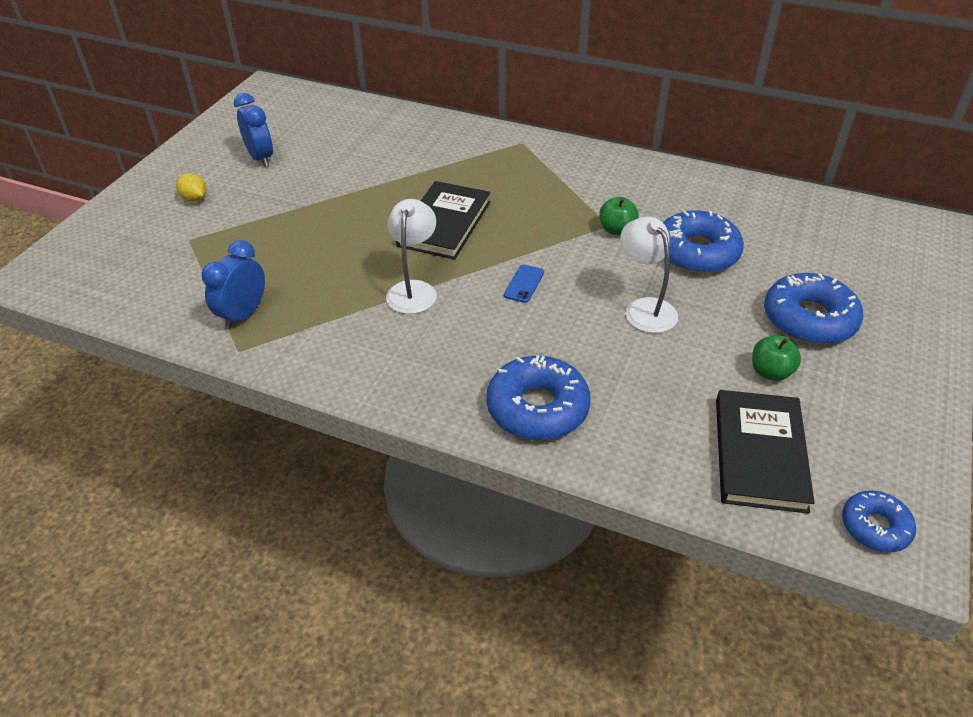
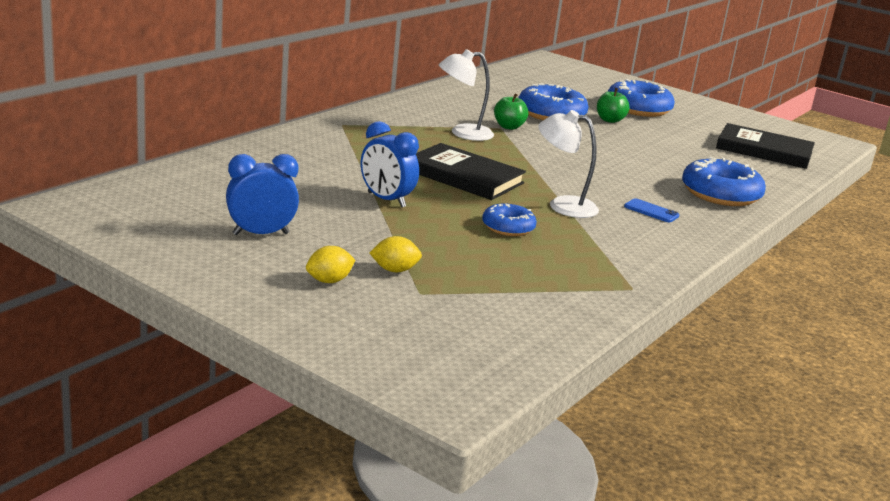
camera: 80 degrees left, 20 degrees down
blue clock [202,240,265,330] -> blue clock moved to [361,121,419,208]
blue phone [504,264,544,303] -> blue phone moved to [624,198,679,222]
white lamp [620,217,678,333] -> white lamp moved to [439,49,494,141]
green apple [752,336,801,381] -> green apple moved to [597,88,630,123]
blue donut [842,490,916,552] -> blue donut moved to [482,204,537,236]
none -> yellow lemon [370,236,422,272]

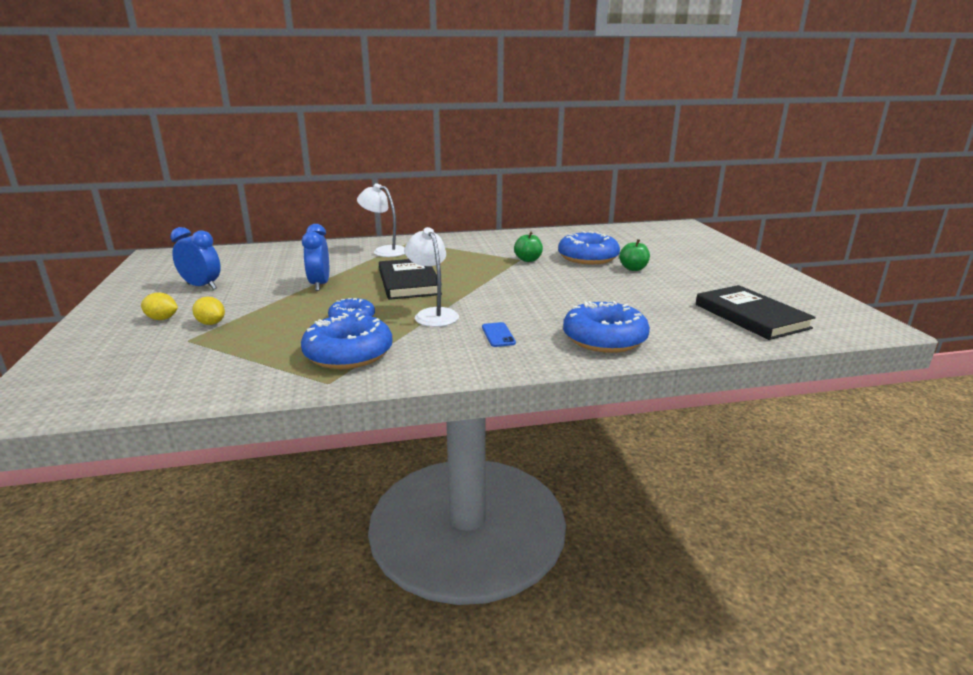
camera: 45 degrees right, 0 degrees up
white lamp [439,49,494,141] -> white lamp moved to [357,183,405,257]
blue donut [607,79,675,117] -> blue donut moved to [301,313,393,369]

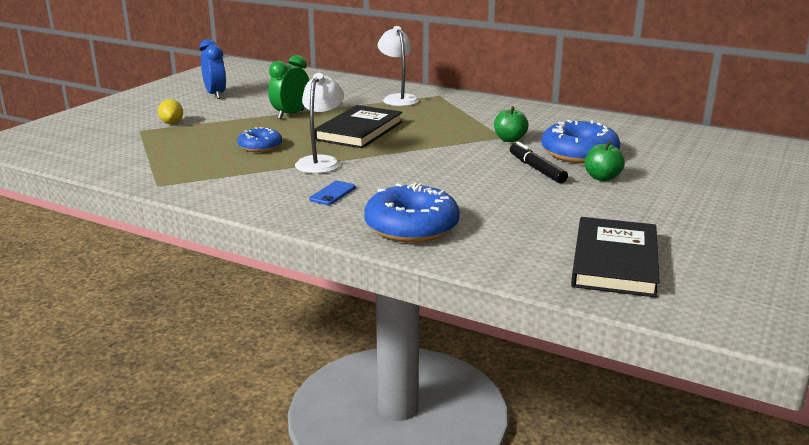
camera: 40 degrees right, 0 degrees up
yellow lemon [141,292,178,320] -> none
blue donut [301,313,393,369] -> none
blue clock [302,224,329,291] -> green clock [268,55,309,119]
none -> black marker [510,142,568,183]

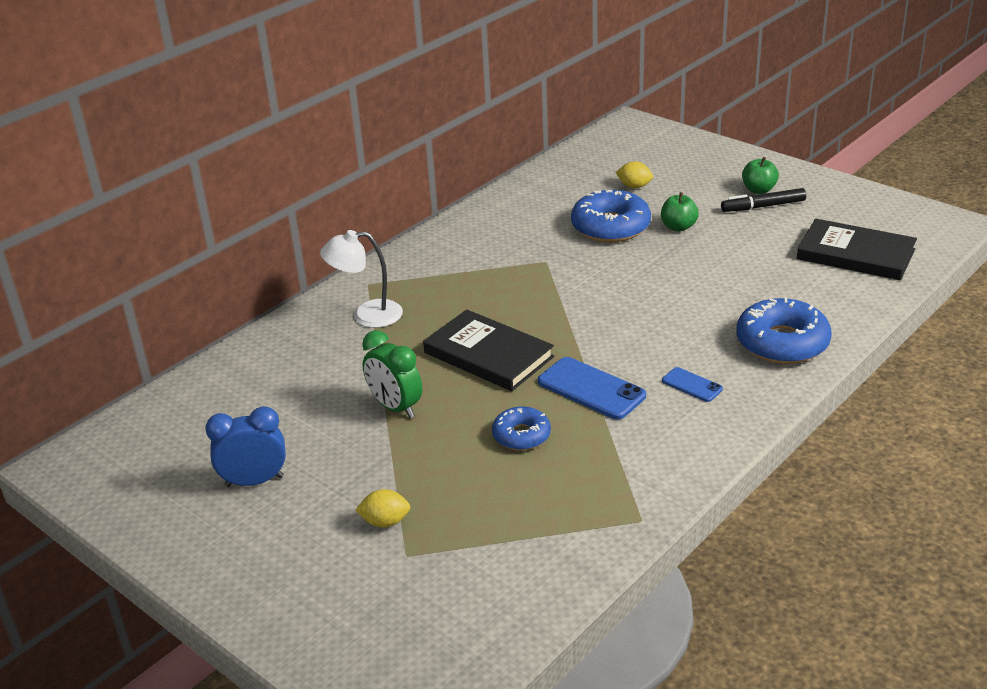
camera: 75 degrees left, 10 degrees up
white lamp [295,73,344,174] -> blue phone [538,357,646,419]
green apple [494,106,529,142] -> green apple moved to [742,157,779,194]
black marker [510,142,568,183] -> black marker moved to [721,188,806,212]
none -> yellow lemon [616,161,653,188]

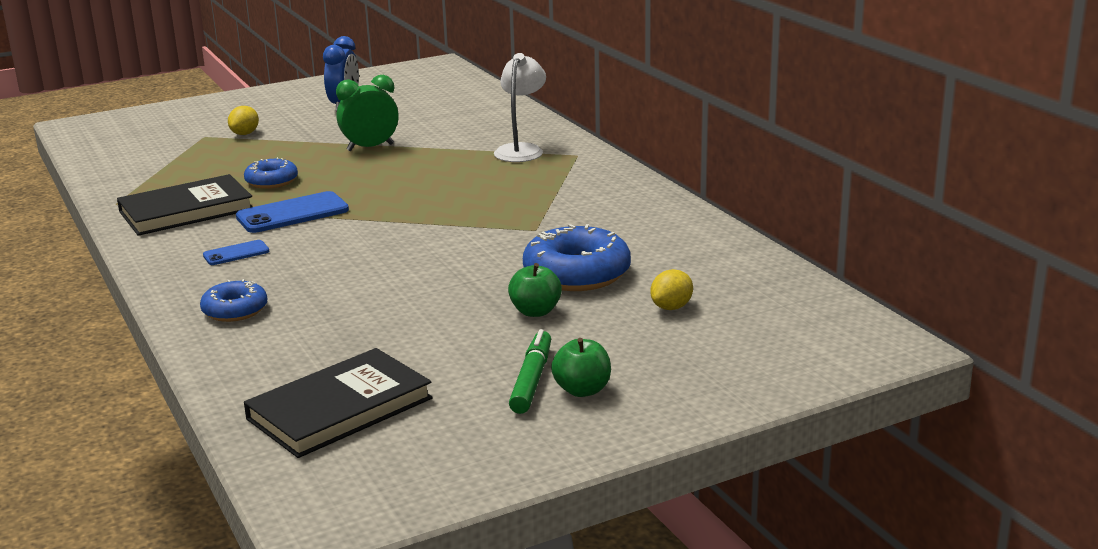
camera: 110 degrees right, 10 degrees down
black book [423,309,554,391] -> black book moved to [117,174,252,236]
black marker [721,188,806,212] -> green marker [509,329,551,414]
blue donut [736,297,832,364] -> blue donut [200,279,267,322], size x0.59

